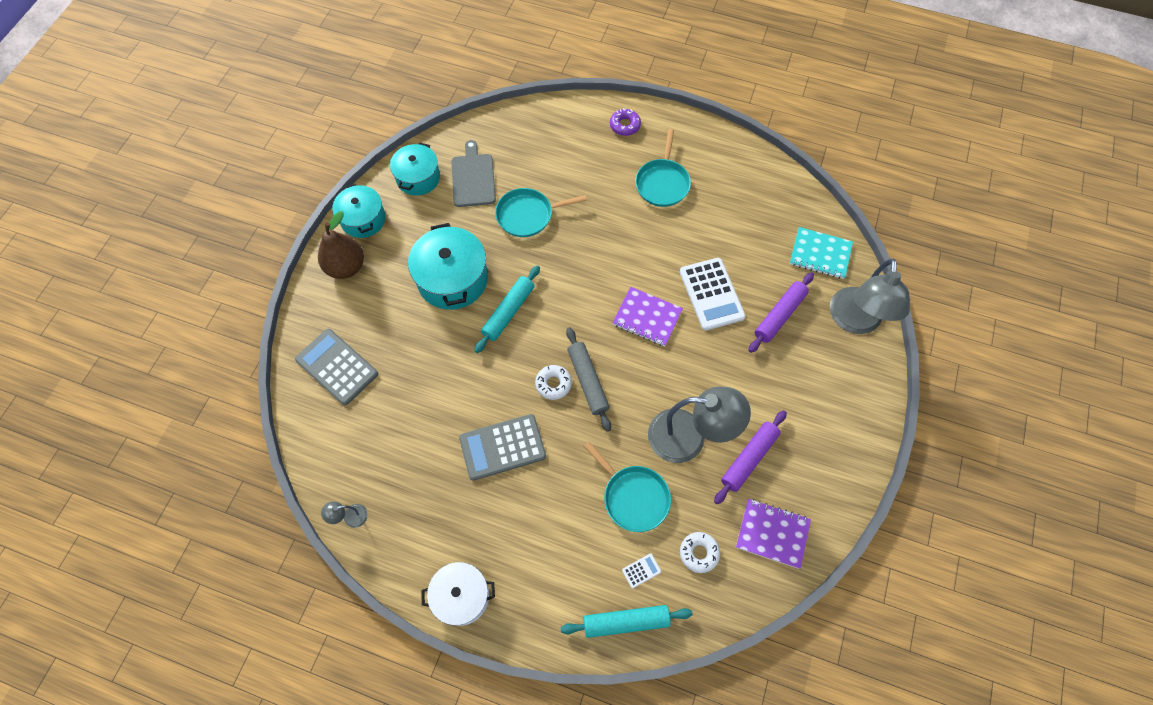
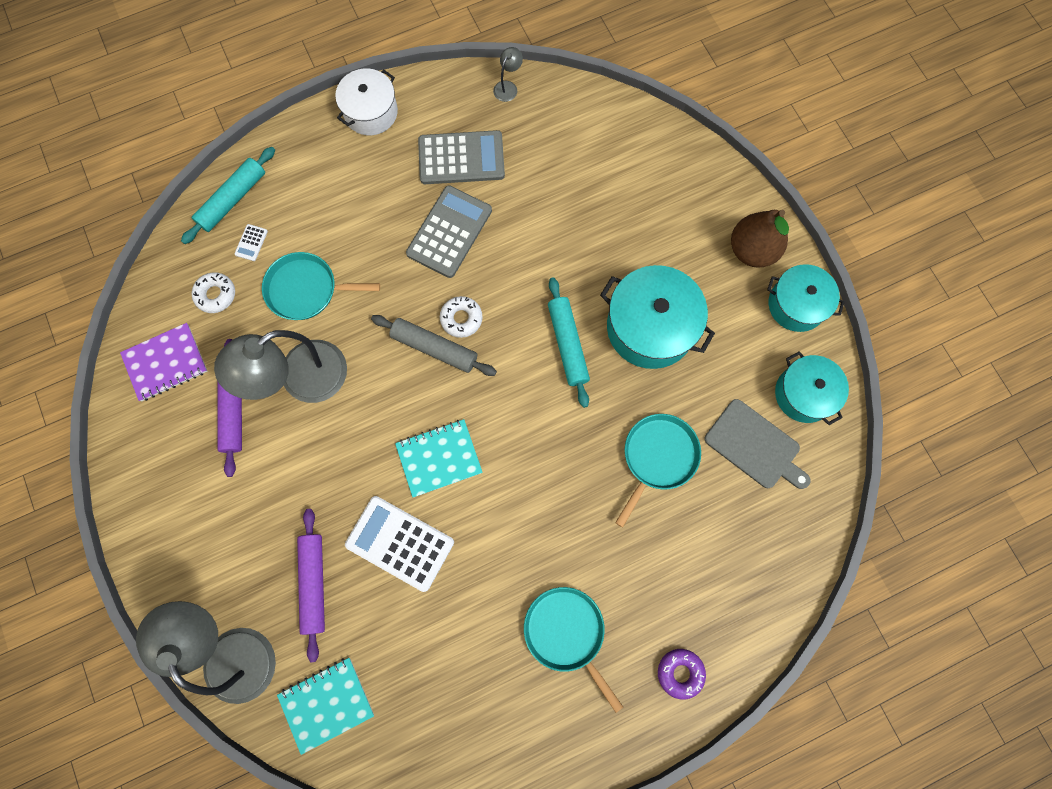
camera: 135 degrees right, 10 degrees up
grey calculator [295,329,378,405] -> grey calculator moved to [418,130,505,184]
purple notebook [612,287,683,346] -> turquoise notebook [395,419,483,497]

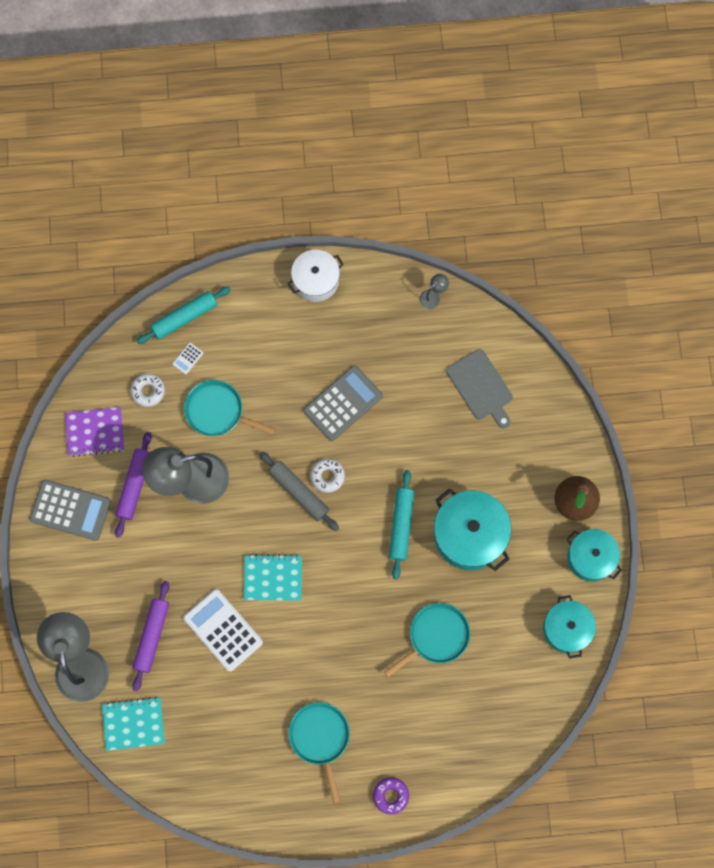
camera: 20 degrees right, 0 degrees up
grey calculator [418,130,505,184] -> grey calculator moved to [30,480,111,541]
grey cutting board [705,399,810,489] -> grey cutting board moved to [446,349,513,428]

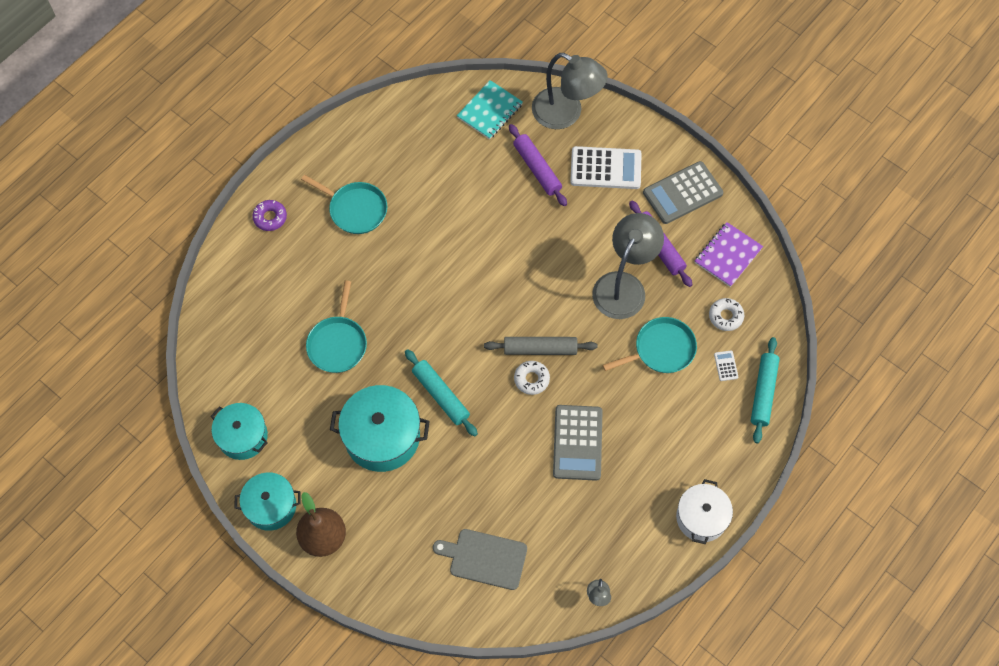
camera: 135 degrees right, 10 degrees down
white calculator [183,589,263,672] -> white calculator moved to [570,146,642,189]
turquoise notebook [244,554,302,601] -> none

